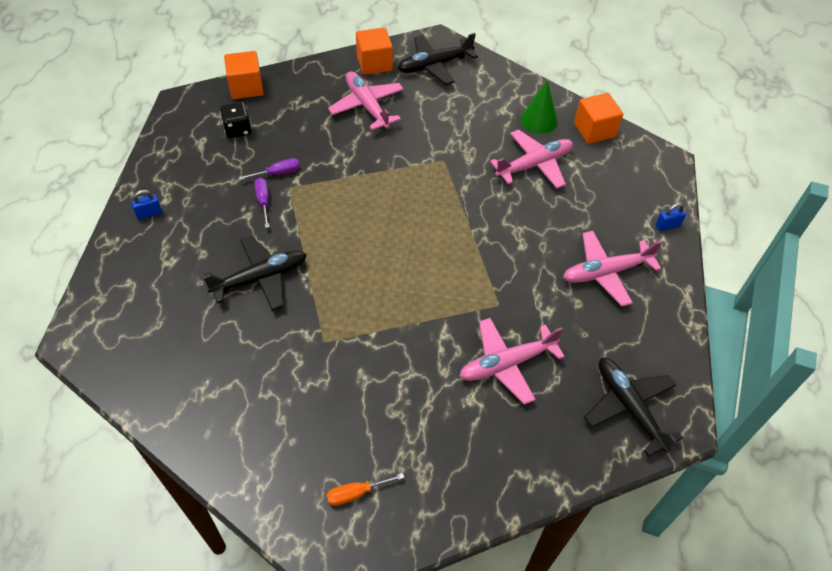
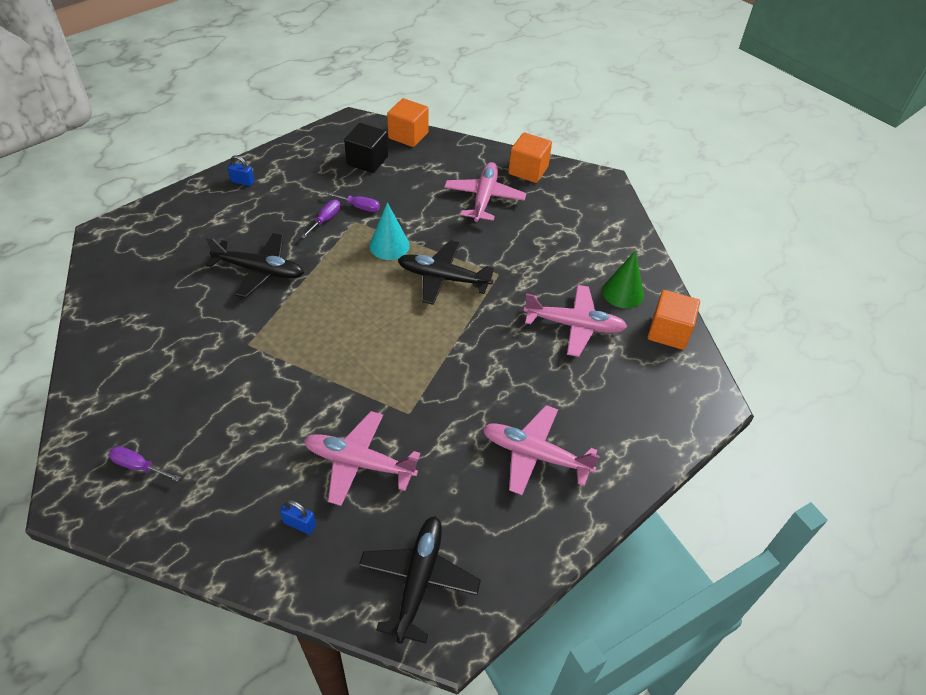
camera: 40 degrees right, 5 degrees down
black dice [220,102,252,138] -> black cube [344,123,388,173]
orange screwdriver [327,473,404,506] -> purple screwdriver [109,446,181,482]
black plane [398,33,478,85] -> black plane moved to [398,240,494,305]
blue padlock [656,203,686,231] -> blue padlock moved to [280,500,316,535]
none -> turquoise cone [369,202,410,260]

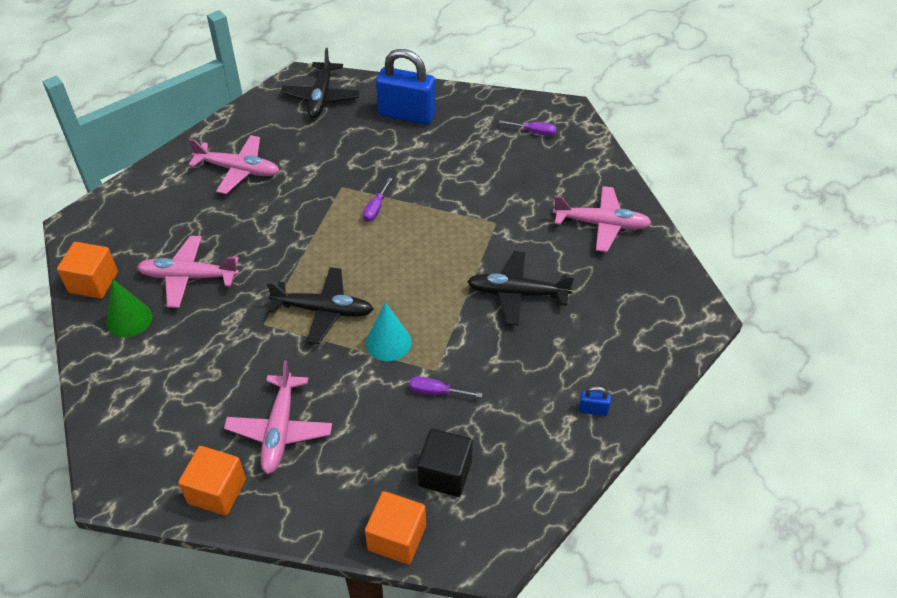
camera: 175 degrees right, 0 degrees up
blue padlock [280,500,316,535] -> blue padlock [376,49,436,125], size x2.49
purple screwdriver [301,200,340,238] -> purple screwdriver moved to [363,178,393,222]
pink plane [304,411,420,506] -> pink plane moved to [553,186,652,252]

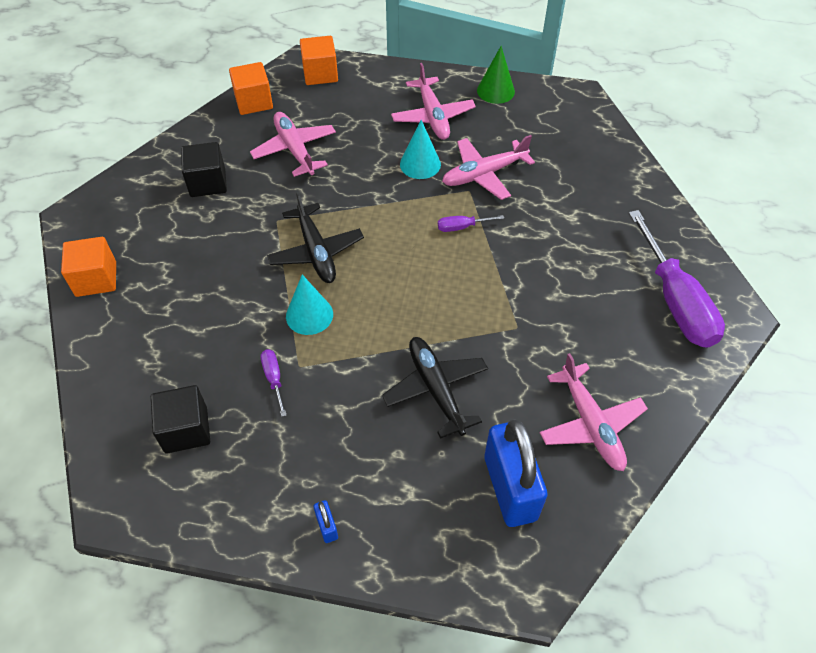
camera: 60 degrees right, 5 degrees up
green cone [107,279,152,337] -> green cone moved to [477,46,515,104]
pink plane [224,360,332,474] -> pink plane moved to [442,135,535,200]
black plane [280,48,360,118] -> none
orange cube [365,491,426,564] -> orange cube moved to [300,36,338,85]
blue padlock [376,49,436,125] -> blue padlock moved to [484,419,548,527]
purple screwdriver [499,120,557,136] -> purple screwdriver [629,210,725,348], size x2.39
none -> black cube [181,142,227,197]
none -> turquoise cone [400,120,441,179]

